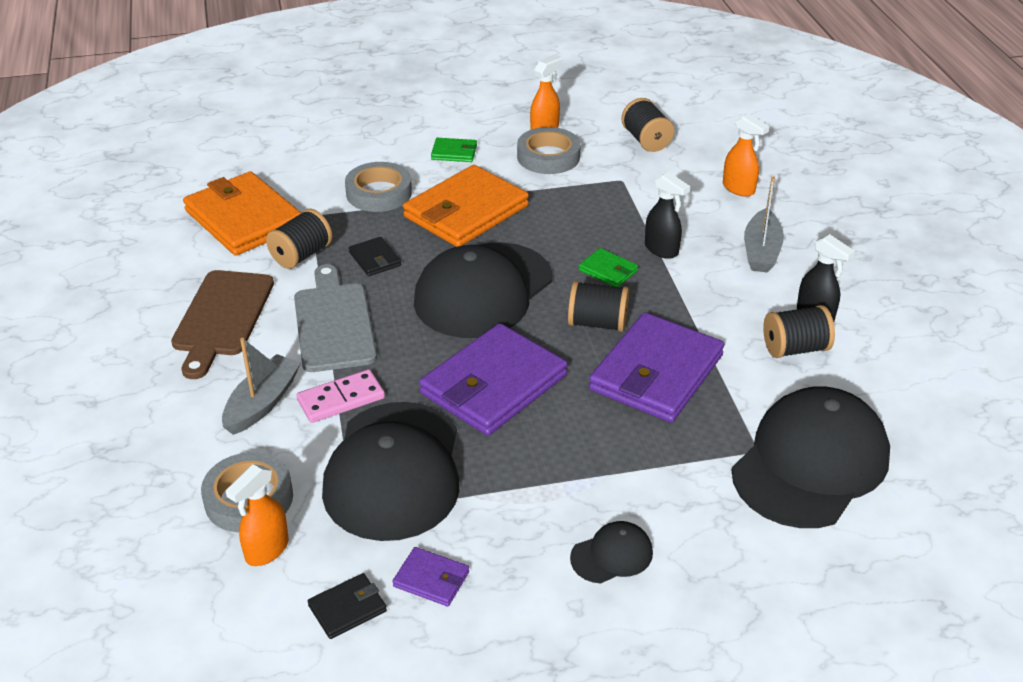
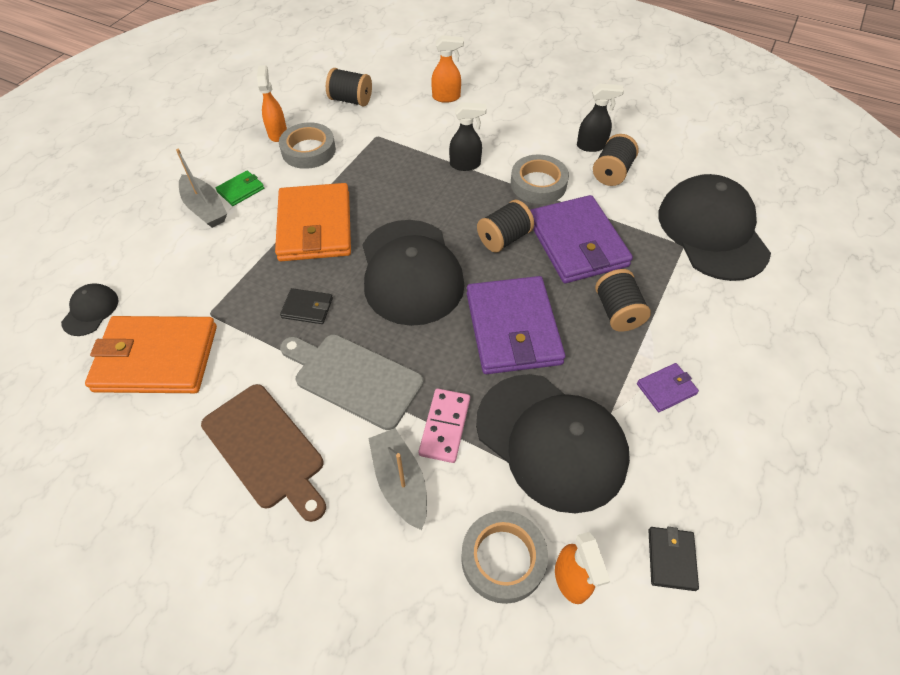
camera: 50 degrees left, 15 degrees up
black spool [266,209,332,269] -> black spool moved to [595,269,651,332]
grey tape [345,162,412,212] -> grey tape moved to [511,154,569,204]
purple wallet [392,547,469,606] -> purple wallet moved to [637,363,699,412]
black cap [570,521,653,584] -> black cap moved to [61,284,119,336]
green wallet [579,248,638,287] -> none
grey boat [744,176,784,273] -> grey boat moved to [176,149,227,228]

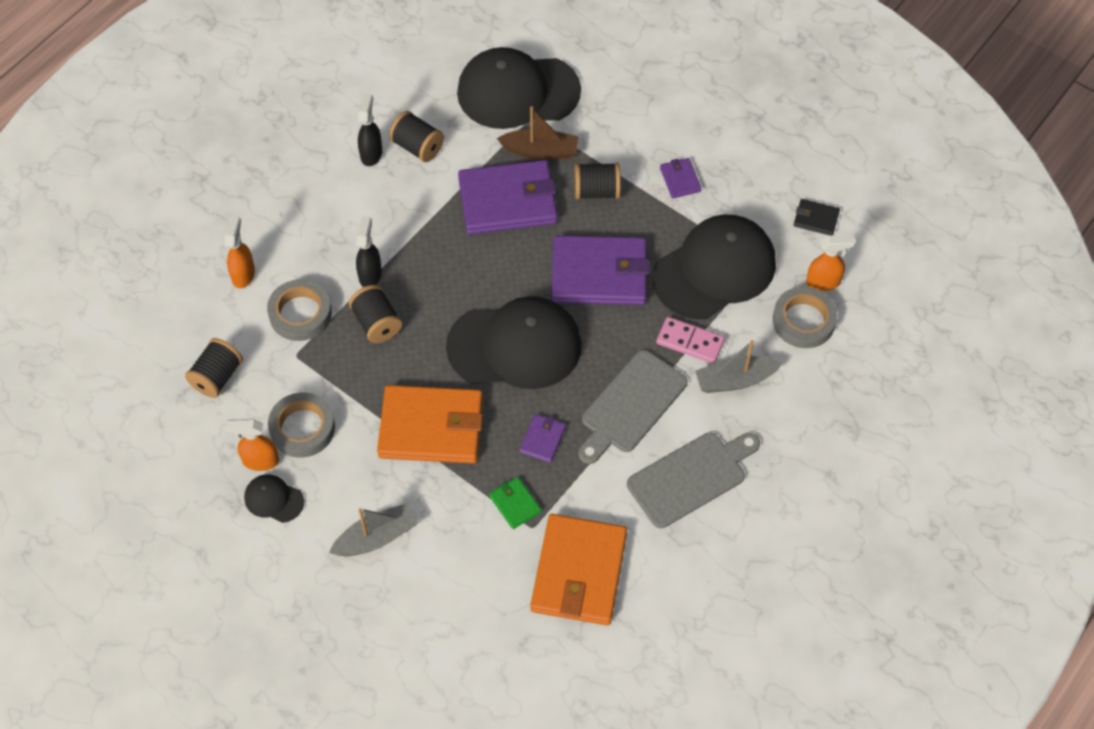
camera: 80 degrees left, 5 degrees up
black cap [61,284,119,336] -> black cap moved to [244,474,304,523]
brown cutting board [201,384,326,522] -> grey cutting board [627,432,760,528]
green wallet [216,170,264,206] -> green wallet moved to [489,477,541,529]
black wallet [280,288,333,324] -> purple wallet [520,414,566,463]
black spool [477,200,534,253] -> black spool moved to [349,285,402,343]
grey tape [511,154,569,204] -> grey tape moved to [267,279,332,341]
none -> brown boat [497,106,579,159]

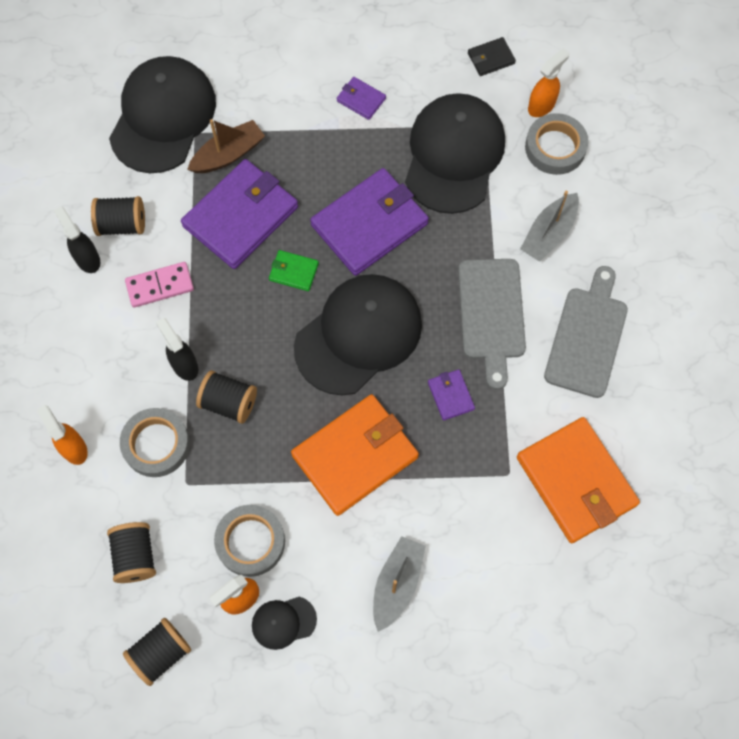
camera: 40 degrees left, 10 degrees up
black cap [457,47,581,129] -> black cap turned 150 degrees clockwise [109,56,216,173]
green wallet [489,477,541,529] -> green wallet moved to [269,250,319,291]
black spool [575,162,621,200] -> black spool moved to [123,618,191,686]
pink domino [656,317,725,364] -> pink domino moved to [125,262,194,308]

